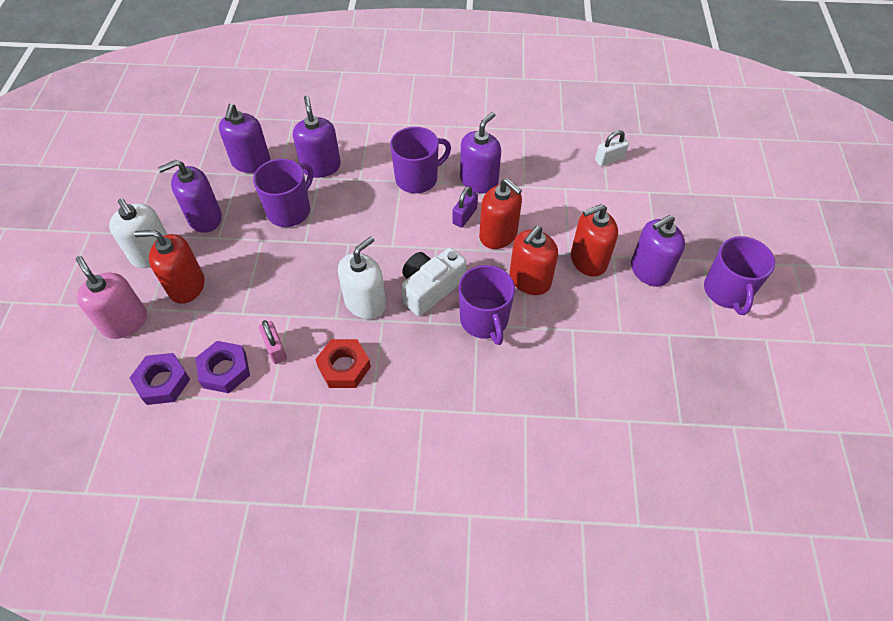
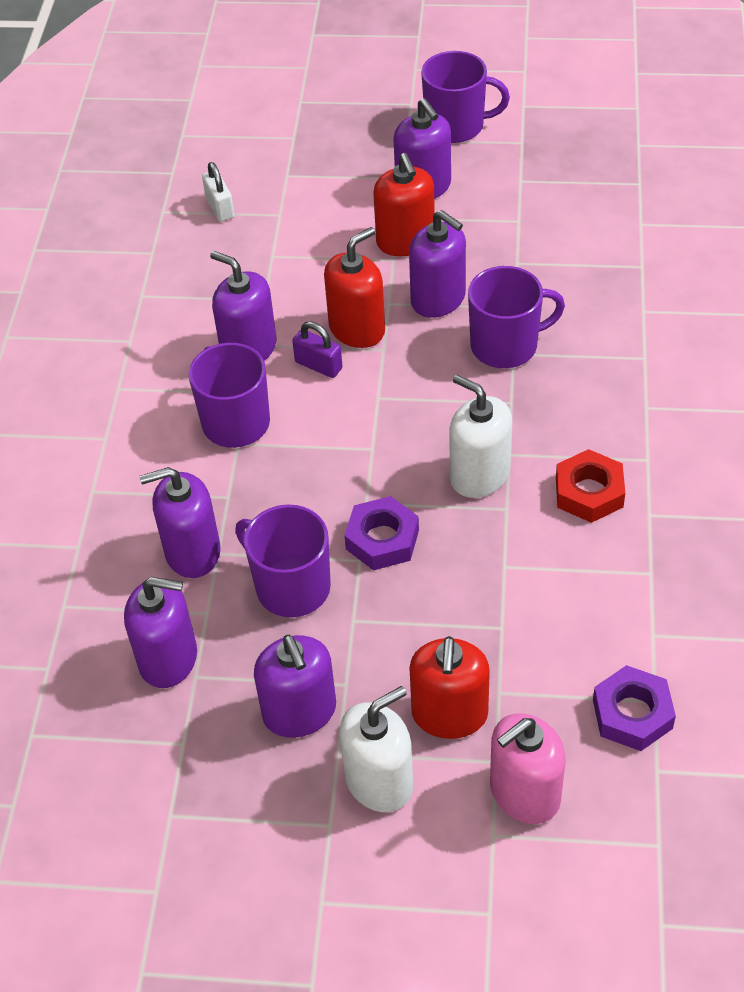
camera: 85 degrees left, 5 degrees down
purple nut [195,341,250,393] -> purple nut moved to [344,496,419,570]
pink padlock [259,320,287,364] -> none
white camera [401,248,466,316] -> none
red soap dispenser [510,226,558,295] -> purple soap dispenser [409,210,466,318]

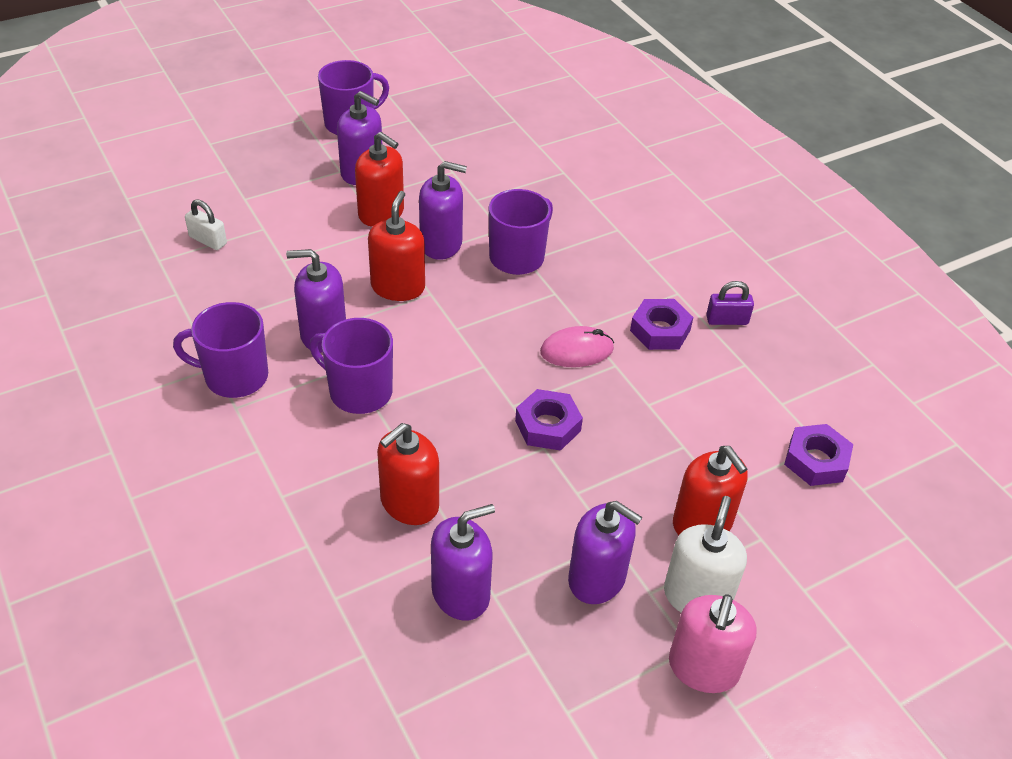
camera: 40 degrees left, 5 degrees down
purple soap dispenser [139,467,221,578] -> red soap dispenser [377,423,439,525]
purple mug [235,504,331,617] -> purple mug moved to [173,302,268,398]
purple padlock [292,321,342,378] -> purple padlock moved to [706,281,754,325]
white soap dispenser [450,375,512,498] -> pink mouse [540,326,614,367]
pink soap dispenser [490,714,566,824] -> pink soap dispenser moved to [669,594,757,693]
red nut [556,449,625,523] -> purple nut [630,299,693,350]

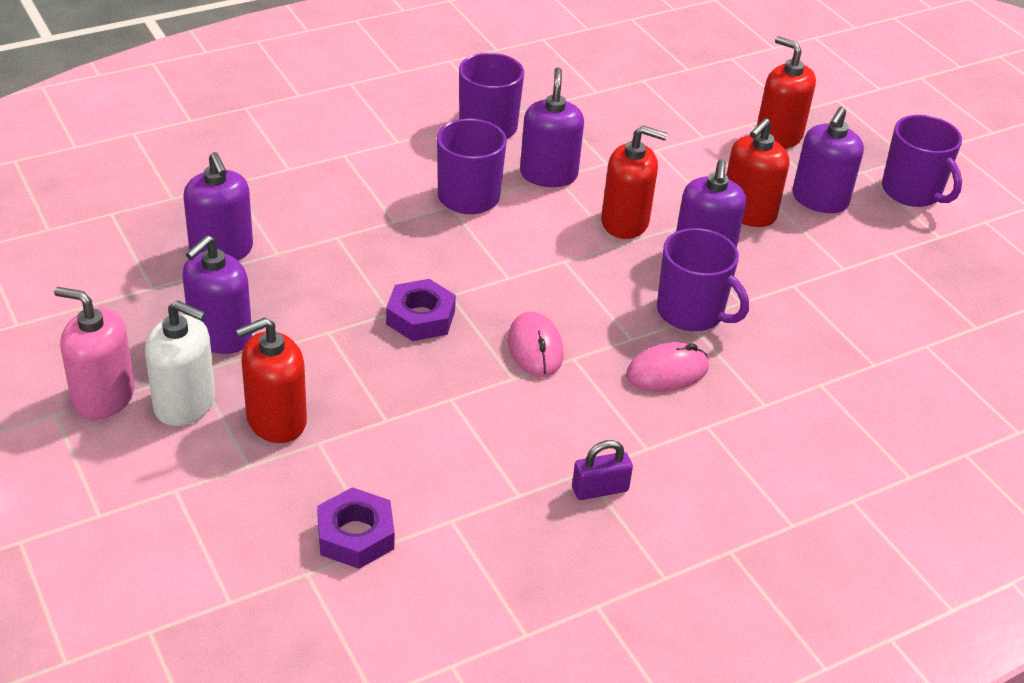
camera: 90 degrees right, 5 degrees down
white padlock [185,199,227,250] -> none
red soap dispenser [377,423,439,525] -> red soap dispenser moved to [757,36,816,149]
purple nut [630,299,693,350] -> none
purple padlock [706,281,754,325] -> purple padlock turned 75 degrees clockwise [572,440,633,500]
none -> pink mouse [626,342,709,392]

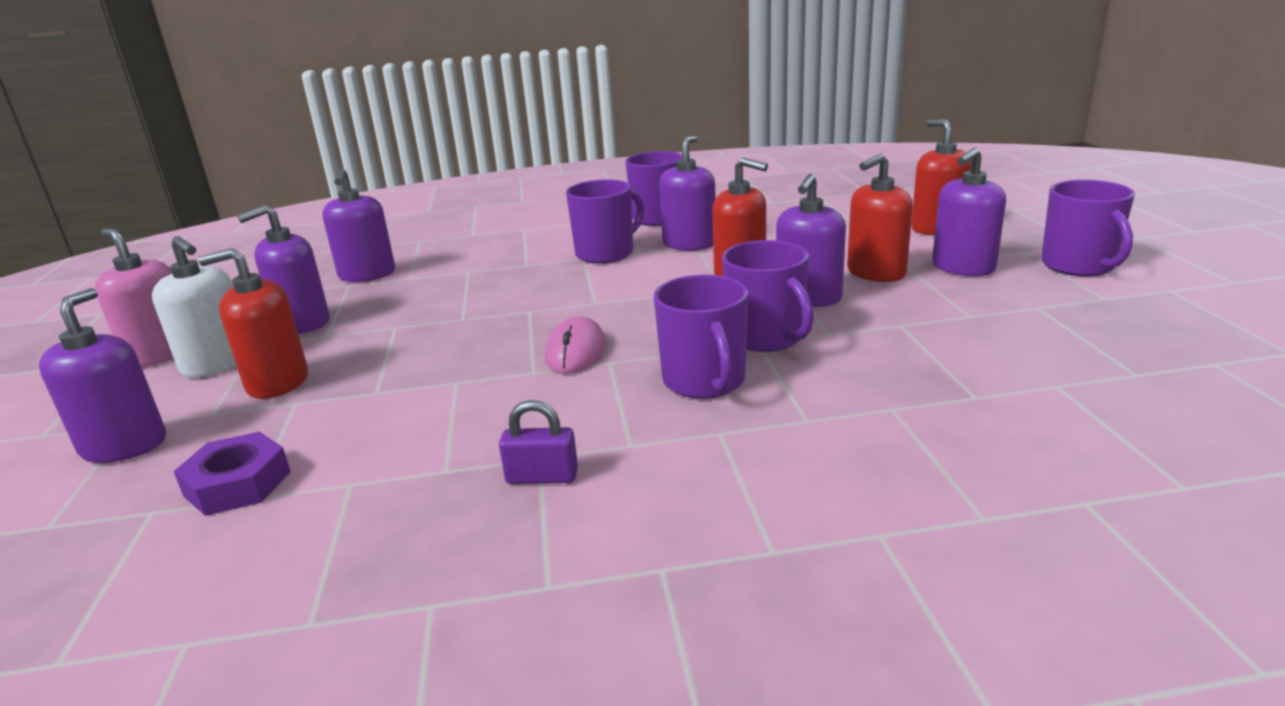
camera: 25 degrees right, 15 degrees down
purple nut [386,279,456,341] -> none
pink mouse [626,342,709,392] -> purple mug [653,275,748,399]
none -> purple soap dispenser [39,288,166,463]

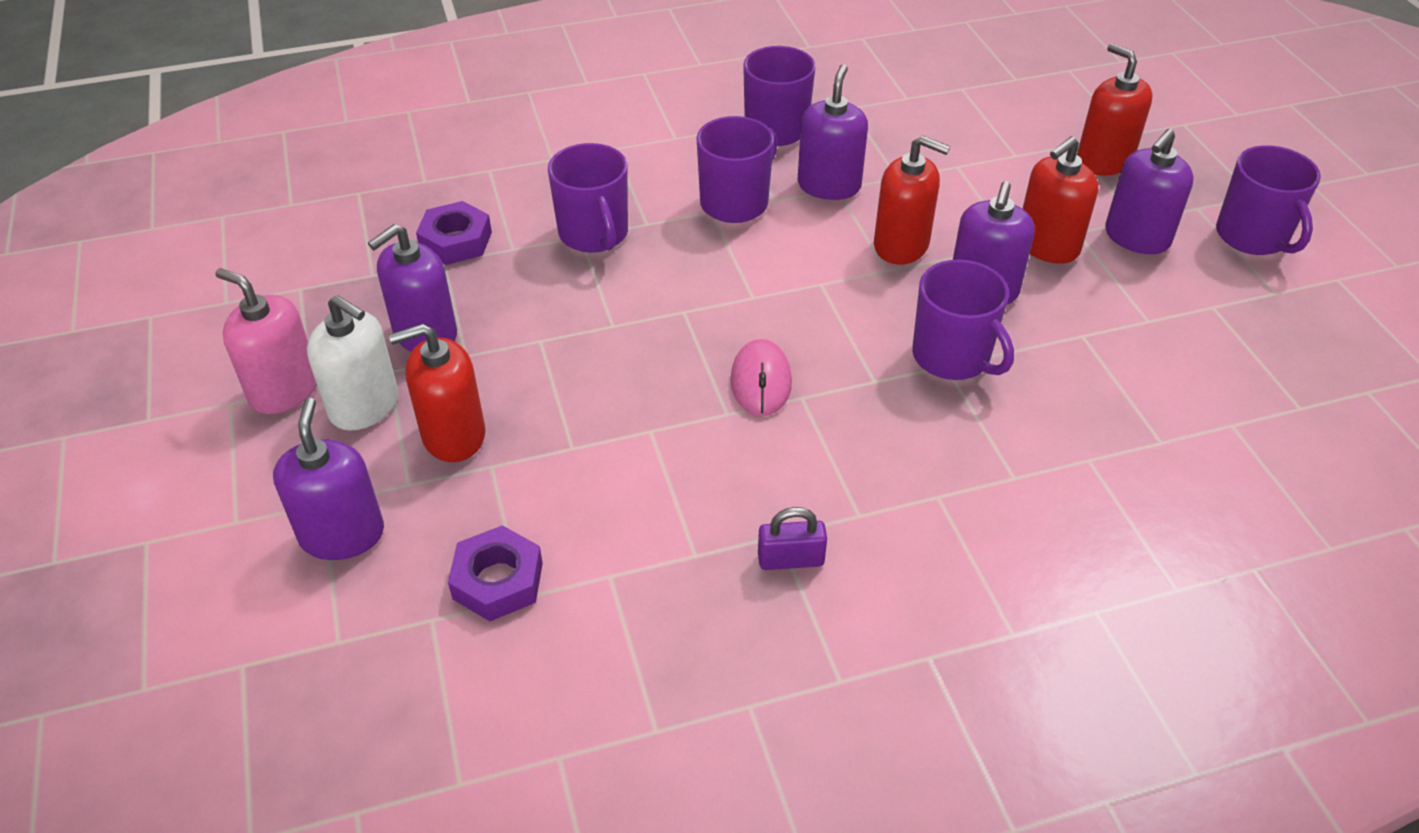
camera: 10 degrees left, 20 degrees up
purple soap dispenser [322,168,395,282] -> purple nut [416,201,492,265]
purple mug [653,275,748,399] -> purple mug moved to [548,143,628,253]

